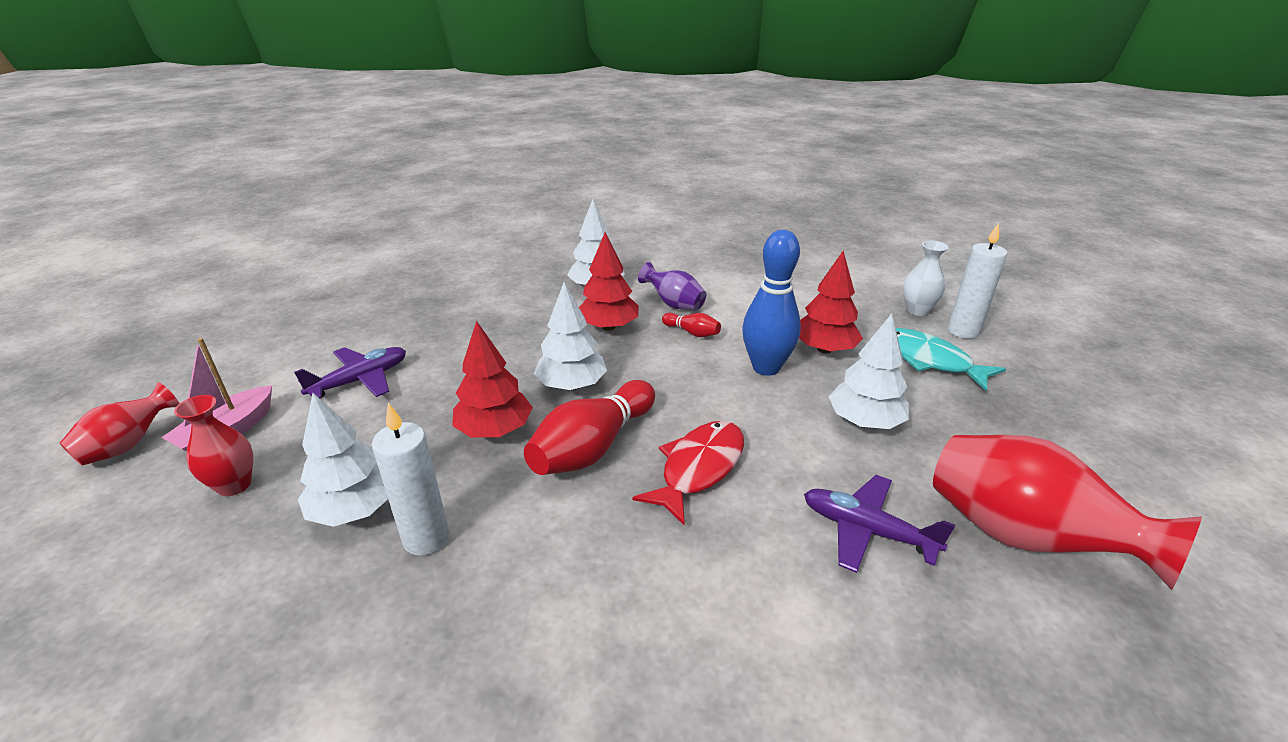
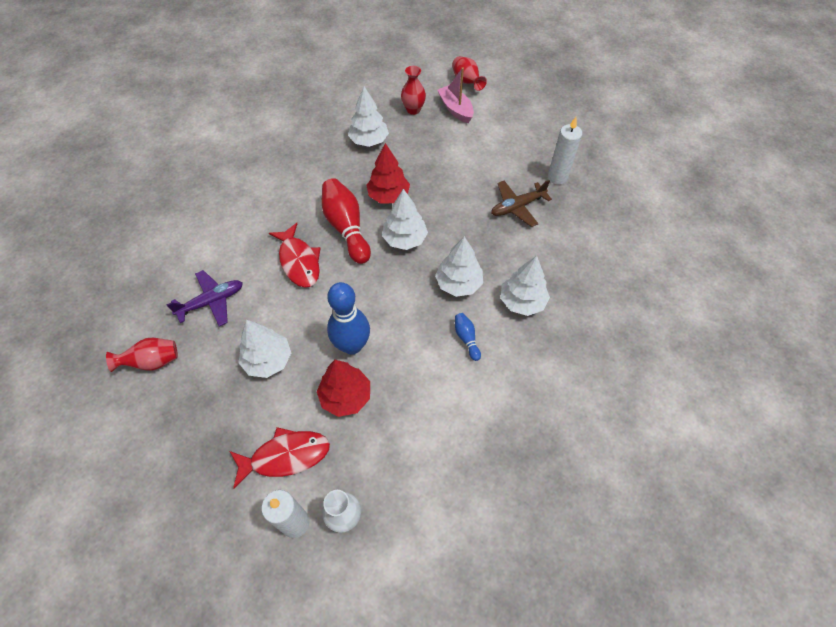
camera: 120 degrees right, 25 degrees up
purple plane [294,347,406,398] -> none
white candle [372,403,449,556] -> white candle moved to [548,117,582,185]
red tree [579,232,639,331] -> white tree [435,236,483,297]
purple vase [638,262,706,310] -> blue bowling pin [455,313,481,361]
red bowling pin [662,313,721,337] -> none
turquoise fish [896,328,1006,391] -> red fish [229,427,330,489]
red vase [933,435,1202,590] -> red vase [106,338,178,372], size x0.54
none -> brown plane [491,180,552,227]

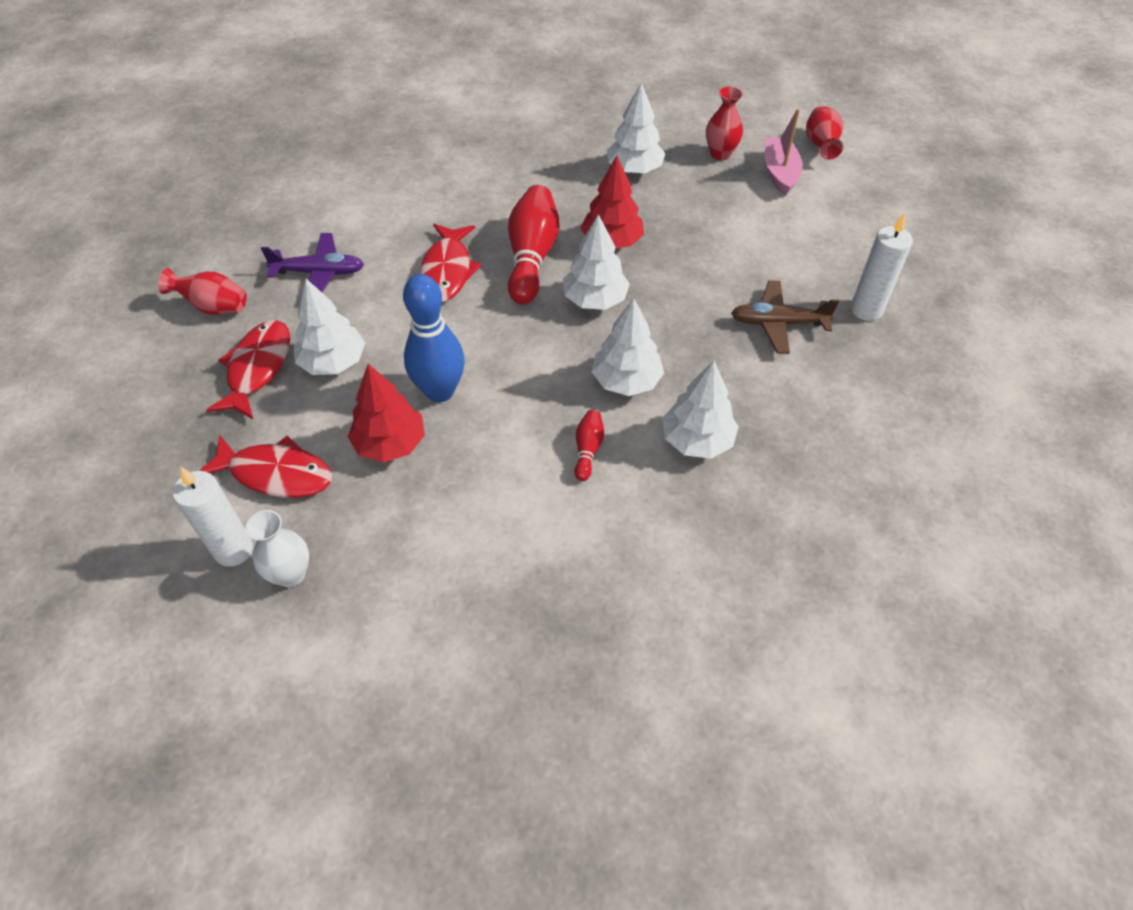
camera: 30 degrees right, 5 degrees down
blue bowling pin [455,313,481,361] -> red bowling pin [574,410,604,481]
none -> red fish [206,320,290,419]

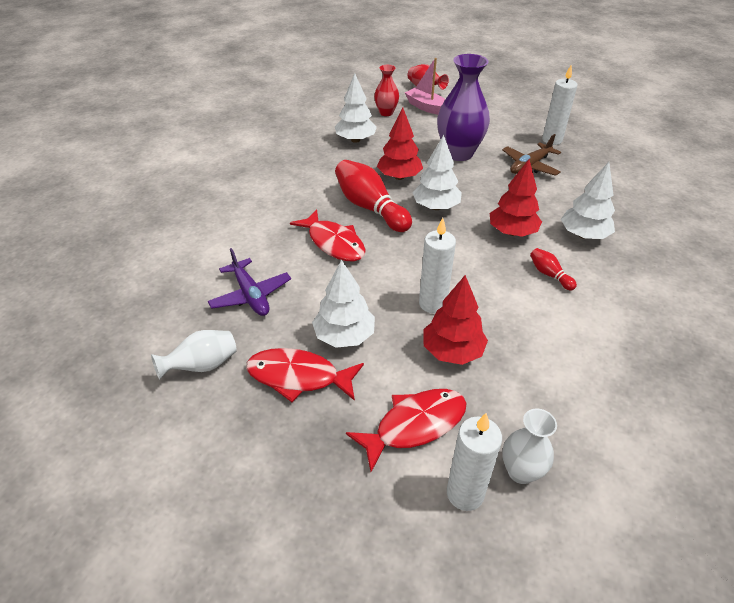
camera: 45 degrees left, 10 degrees down
red vase [158,268,247,315] -> white vase [151,330,237,380]
red fish [206,320,290,419] -> red fish turned 45 degrees counterclockwise [246,348,364,402]
purple plane [261,233,364,292] -> purple plane turned 105 degrees clockwise [208,248,291,316]
blue bowling pin [403,274,465,402] -> white candle [419,218,456,313]
white tree [592,298,664,396] -> red tree [490,159,542,237]
none -> purple vase [437,54,490,161]

